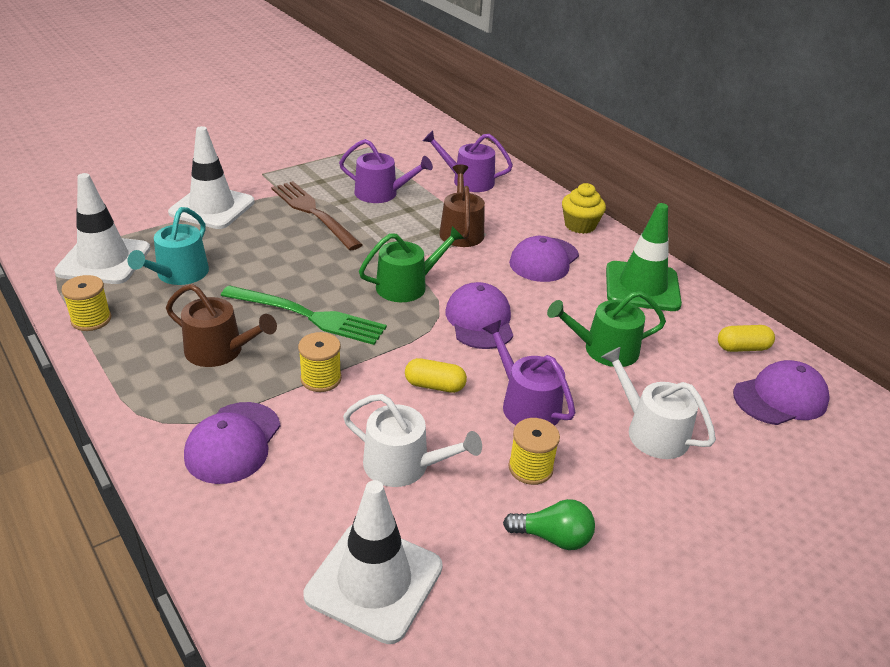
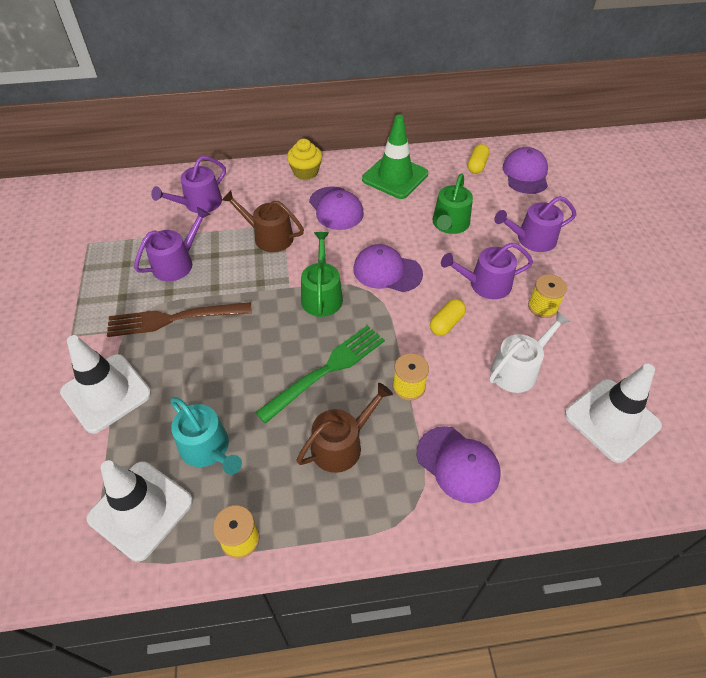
camera: 60 degrees left, 15 degrees up
green light bulb [503,499,595,550] -> none
white watering can [602,347,716,459] -> purple watering can [494,196,577,252]

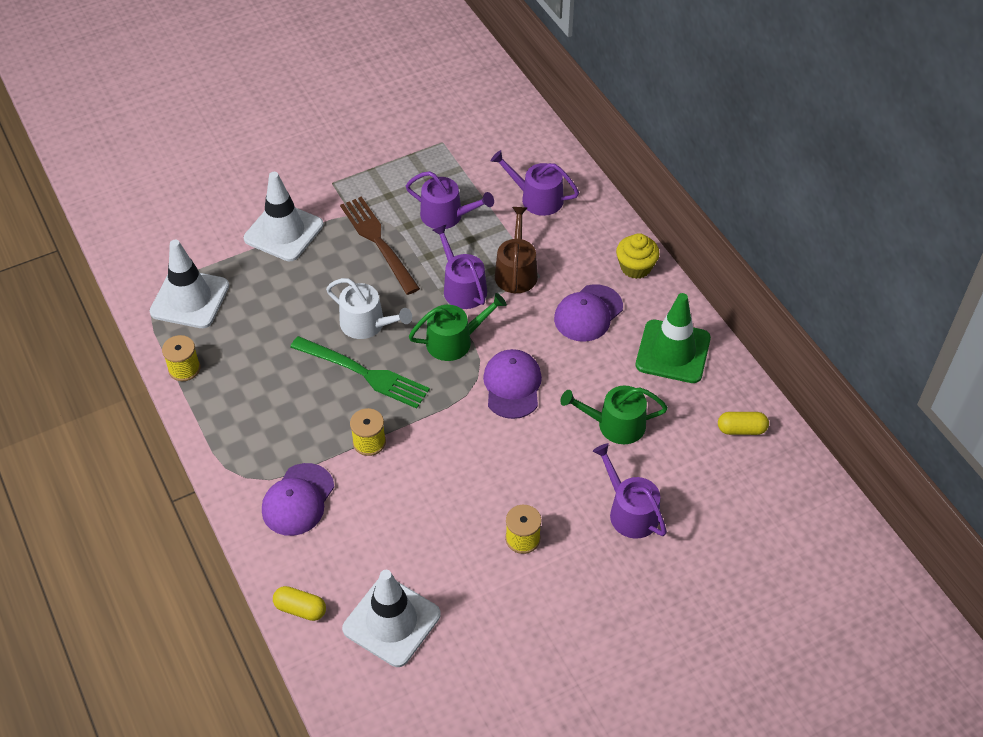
camera: 70 degrees right, 0 degrees up
turquoise watering can [170,397,242,475] -> none
brown watering can [296,383,393,473] -> none
yellow capsule [430,299,466,336] -> yellow capsule moved to [273,586,326,621]
purple watering can [441,243,533,299] -> purple watering can moved to [433,225,487,309]
white watering can [489,311,571,393] -> white watering can moved to [326,278,412,339]
purple cap [503,147,548,194] -> none

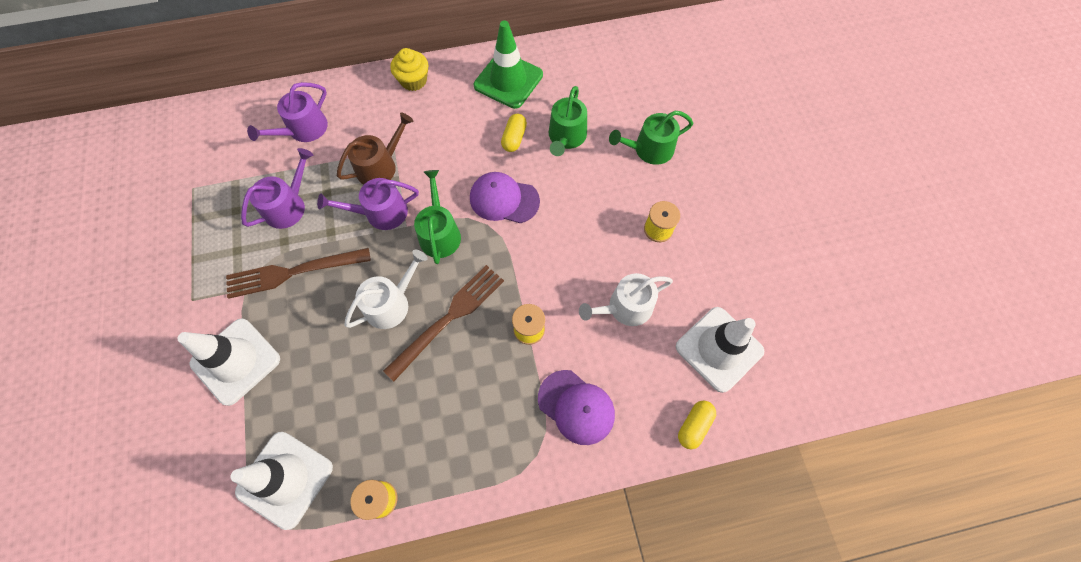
camera: 75 degrees left, 15 degrees up
green fork [290,336,430,409] -> brown fork [383,265,504,382]
brown watering can [495,207,538,293] -> brown watering can turned 120 degrees clockwise [337,113,414,185]
purple cap [554,284,623,342] -> none
purple watering can [593,443,667,539] -> green watering can [609,111,693,165]
yellow capsule [718,412,769,435] -> yellow capsule moved to [501,114,527,152]
none -> white watering can [579,273,673,326]

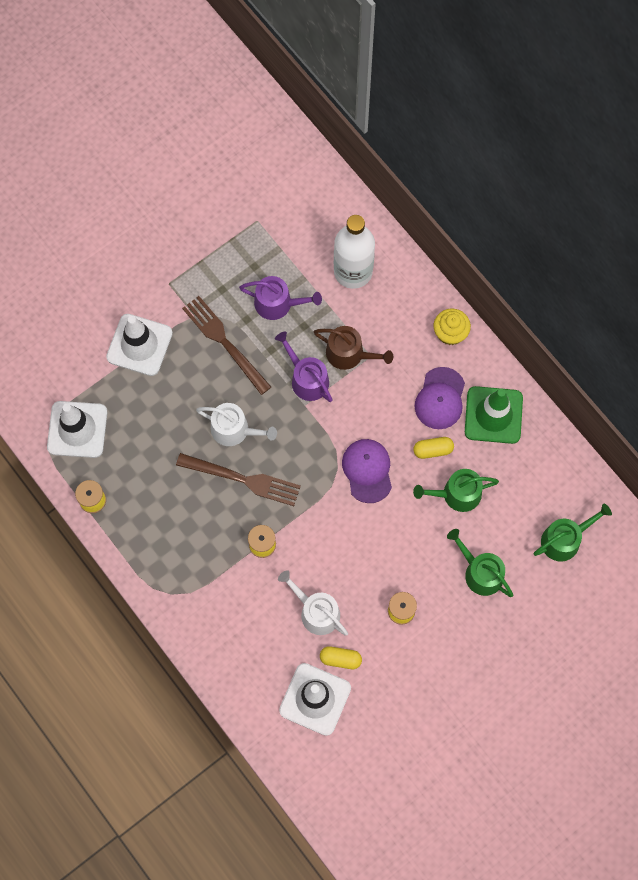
camera: 65 degrees right, 5 degrees up
purple watering can [247,82,328,142] -> white bottle [334,215,375,289]
green watering can [414,170,461,264] -> green watering can moved to [534,504,612,562]
purple cap [538,370,615,445] -> purple cap moved to [415,367,465,429]
yellow capsule [678,400,716,449] -> yellow capsule moved to [320,646,362,669]

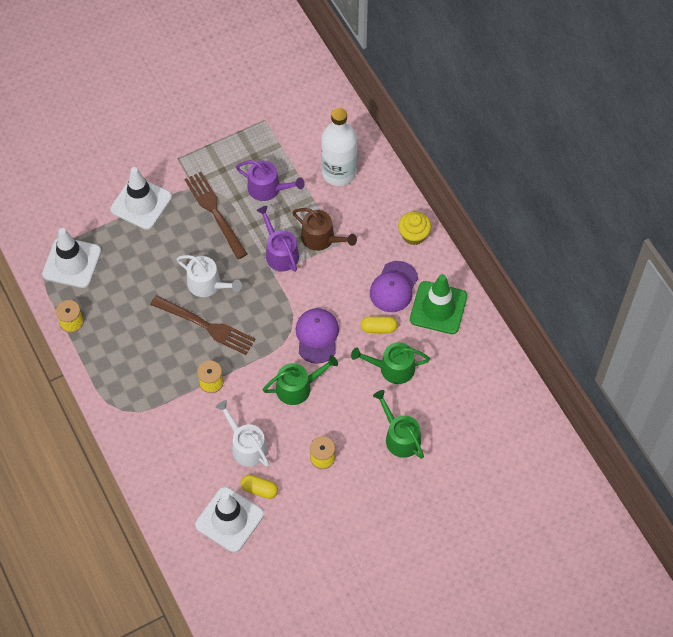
camera: 10 degrees right, 10 degrees down
green watering can [534,504,612,562] -> green watering can moved to [263,355,338,405]

